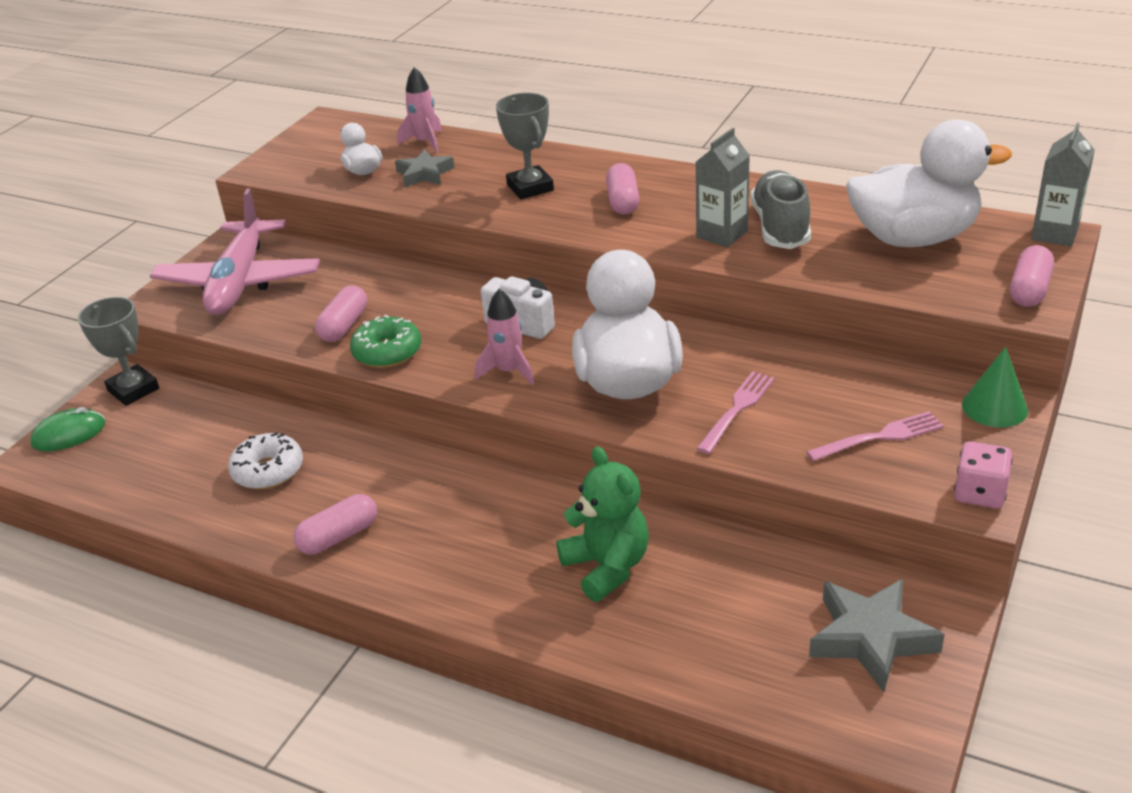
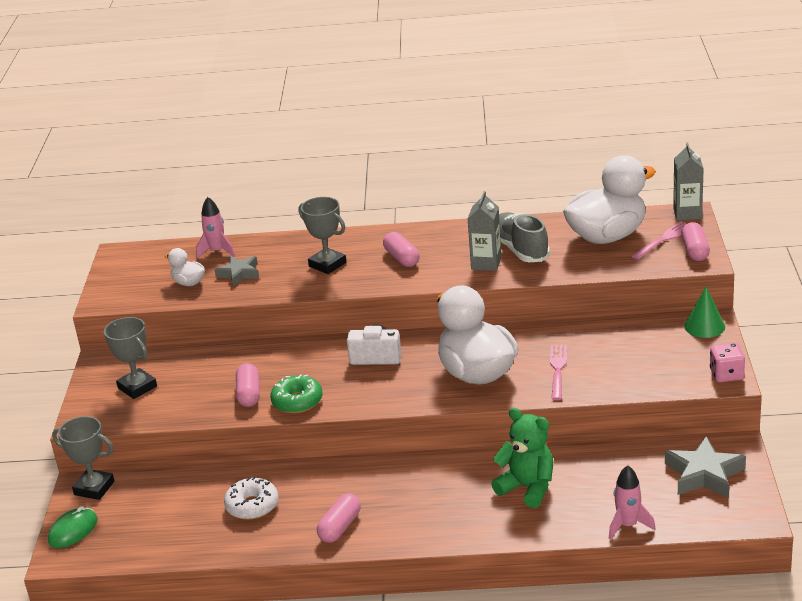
camera: 25 degrees left, 5 degrees down
pink plane [150,188,320,315] -> grey trophy [104,317,157,399]
pink rocket [475,289,534,386] -> pink rocket moved to [609,465,655,539]
pink fork [806,411,944,461] -> pink fork moved to [632,221,686,260]

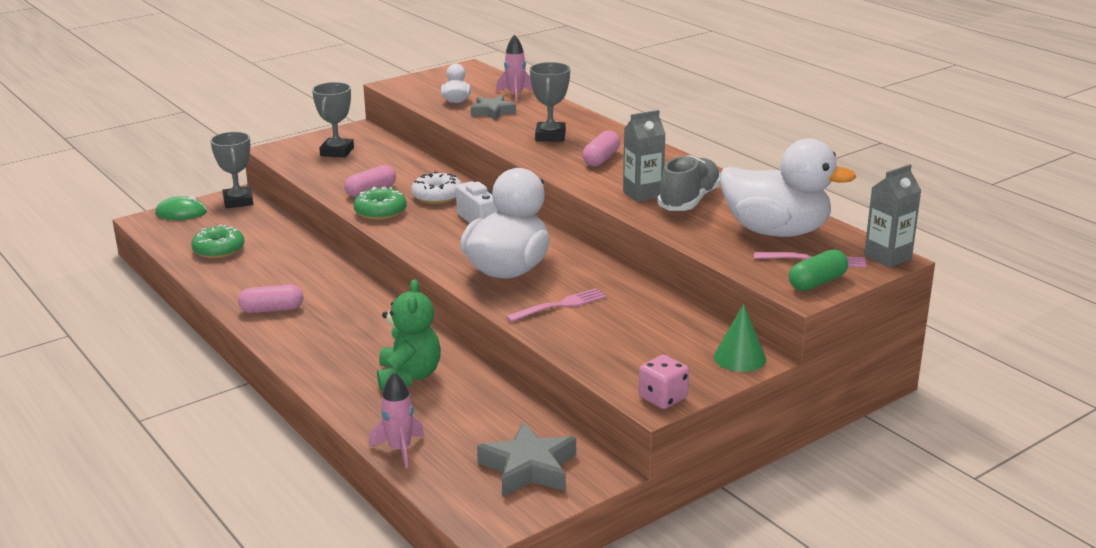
camera: 50 degrees right, 5 degrees down
white donut [224,476,279,520] -> white donut moved to [411,172,462,204]
pink capsule [681,222,710,261] -> green capsule [789,249,848,291]
none -> green donut [191,224,245,259]

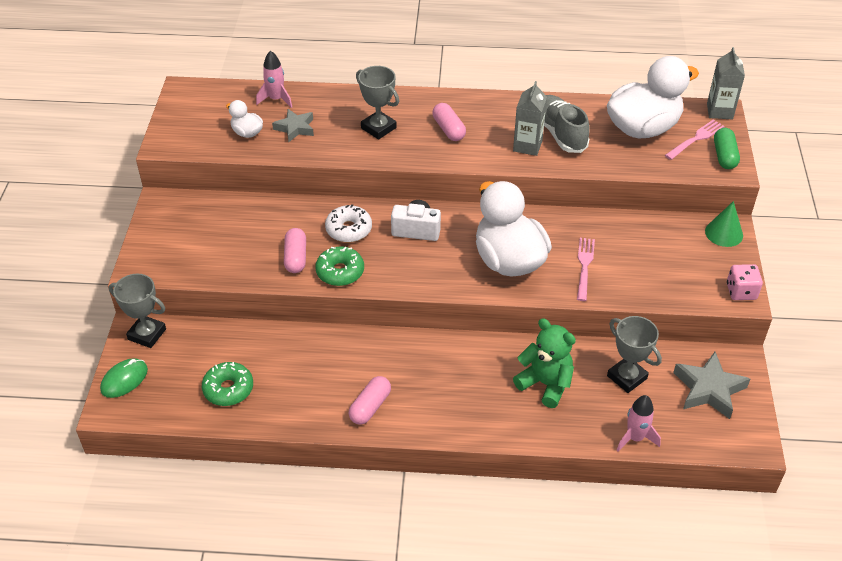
camera: 50 degrees left, 20 degrees up
grey trophy [312,82,354,157] -> grey trophy moved to [607,316,662,393]

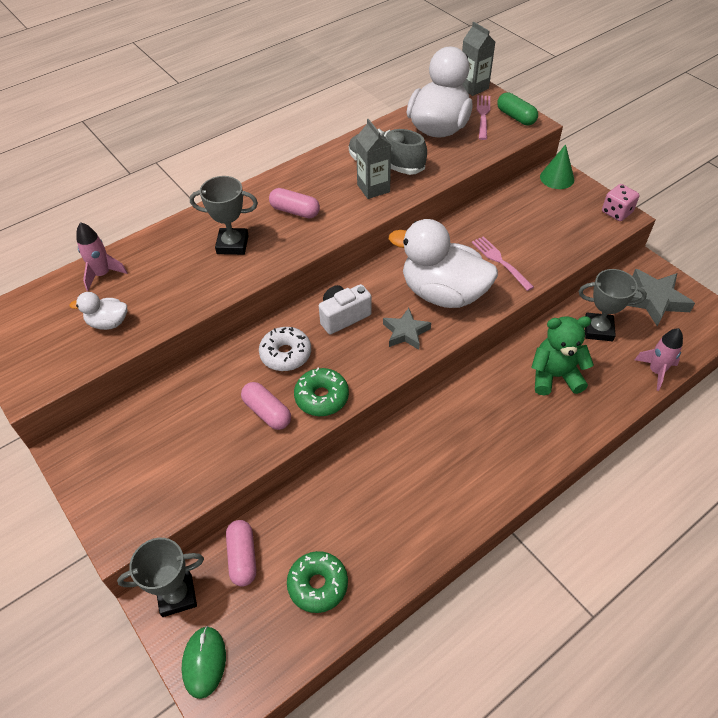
camera: 40 degrees left, 5 degrees up
grey star [272,109,314,142] -> grey star moved to [383,308,431,350]
pink capsule [348,376,391,424] -> pink capsule moved to [226,520,256,587]

